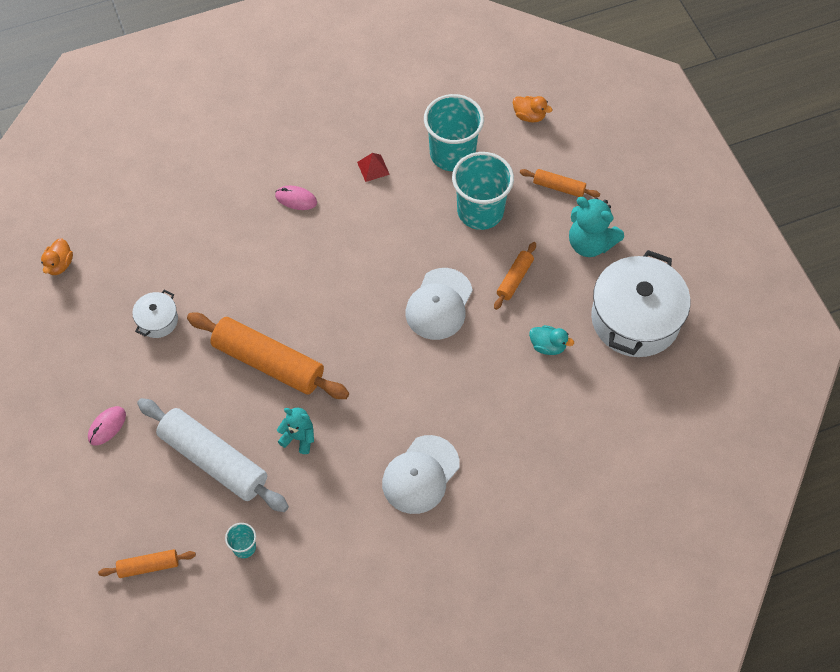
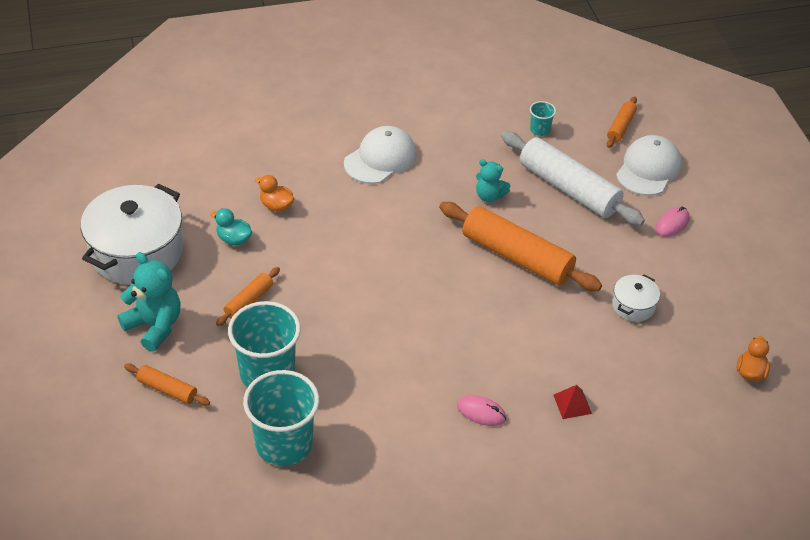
camera: 175 degrees left, 15 degrees down
orange rolling pin [98,549,196,578] -> orange rolling pin turned 60 degrees counterclockwise [607,97,637,148]
red pyramid [357,153,390,182] -> red pyramid moved to [553,385,592,419]
white cap [406,268,473,340] -> white cap moved to [616,135,682,196]
orange duck [513,96,553,123] -> orange duck moved to [255,175,294,212]

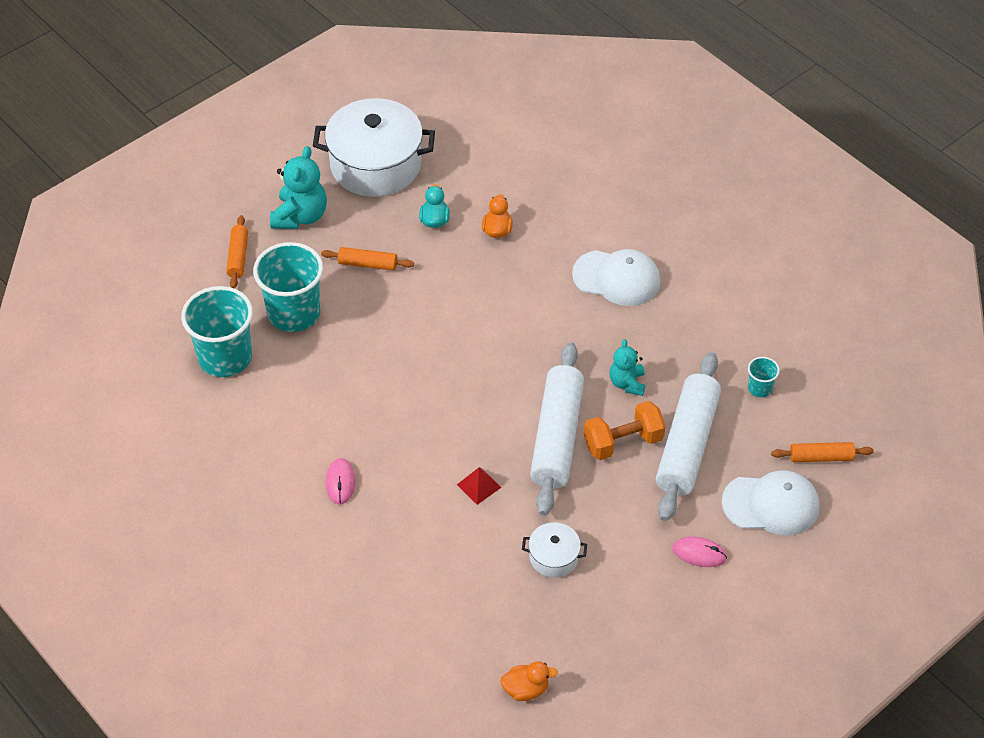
camera: 65 degrees right, 5 degrees up
orange rolling pin [439,202,602,291] -> white rolling pin [530,342,584,516]
red pyramid [553,385,592,419] -> red pyramid moved to [457,467,502,505]
none -> orange dumbbell [584,401,666,460]

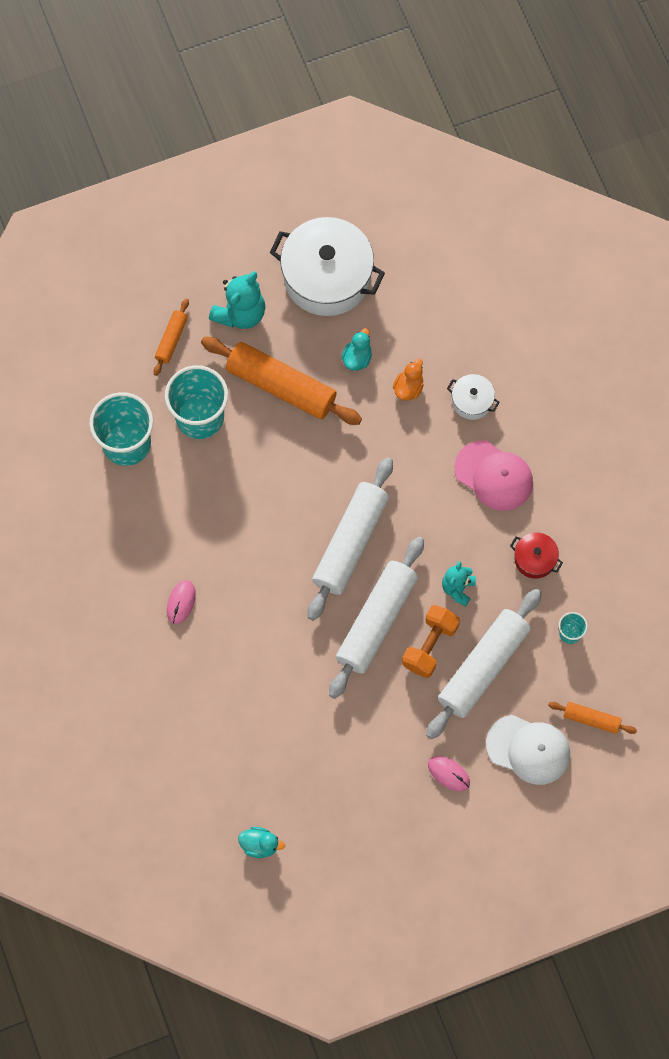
camera: 20 degrees right, 20 degrees up
orange rolling pin [321,247,414,271] -> orange rolling pin [201,337,362,425], size x2.06
red pyramid [457,467,502,505] -> none
orange duck [500,661,558,701] -> turquoise duck [238,827,285,858]
white pot [522,522,587,578] -> white pot moved to [447,374,499,420]
white cap [572,249,660,306] -> pink cap [454,440,533,511]
orange dumbbell [584,401,666,460] -> orange dumbbell turned 60 degrees counterclockwise [402,605,460,678]
none -> white rolling pin [308,457,393,621]
none -> red pot [510,532,563,579]

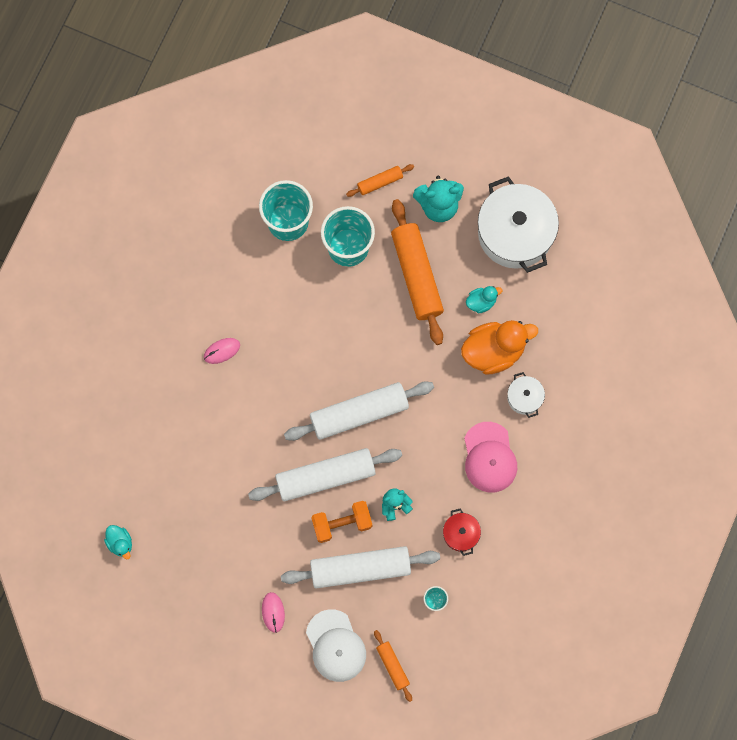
camera: 45 degrees right, 5 degrees up
orange duck [393,359,424,401] -> orange duck [461,320,538,375], size x2.03

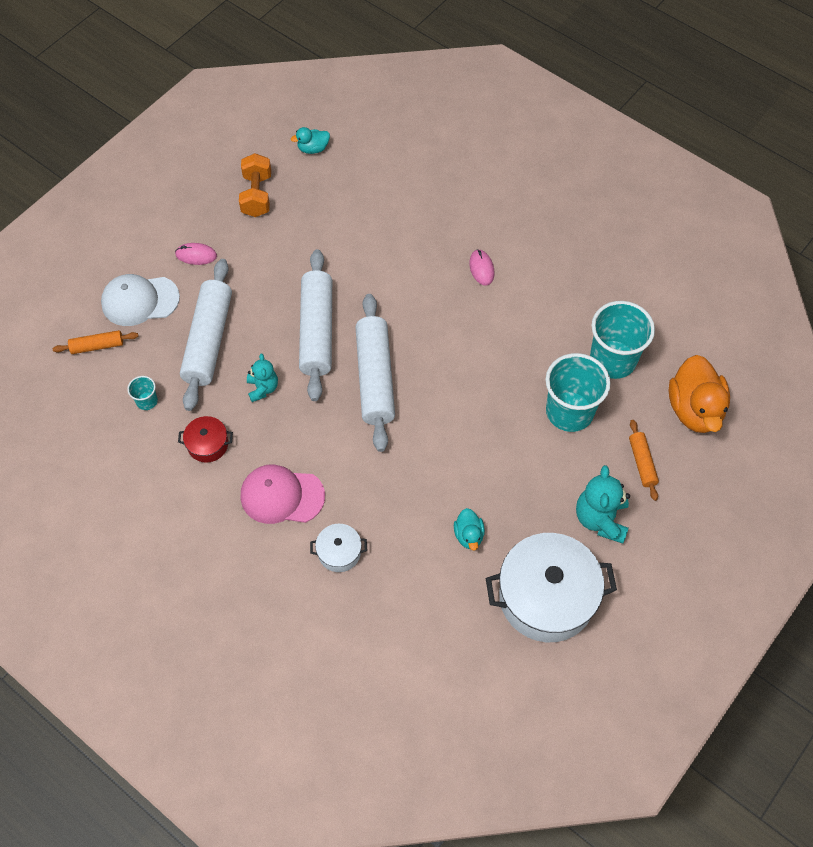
camera: 105 degrees right, 15 degrees down
orange dumbbell [311,501,372,543] -> orange dumbbell moved to [239,153,271,217]
orange rolling pin [391,199,444,345] -> none
orange duck [461,320,538,375] -> orange duck moved to [669,355,730,433]

